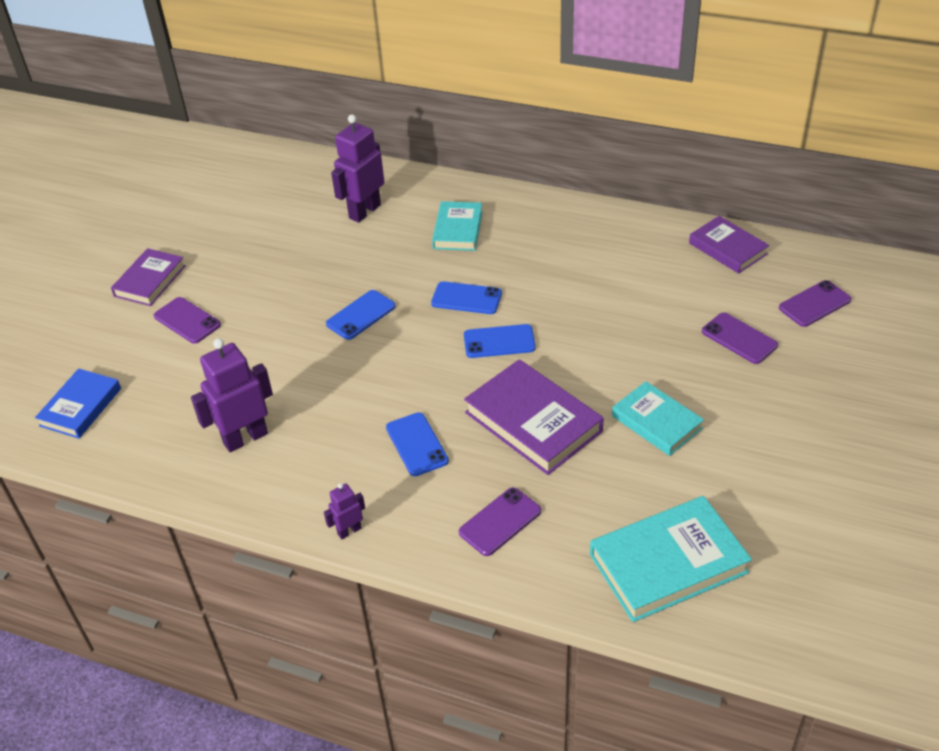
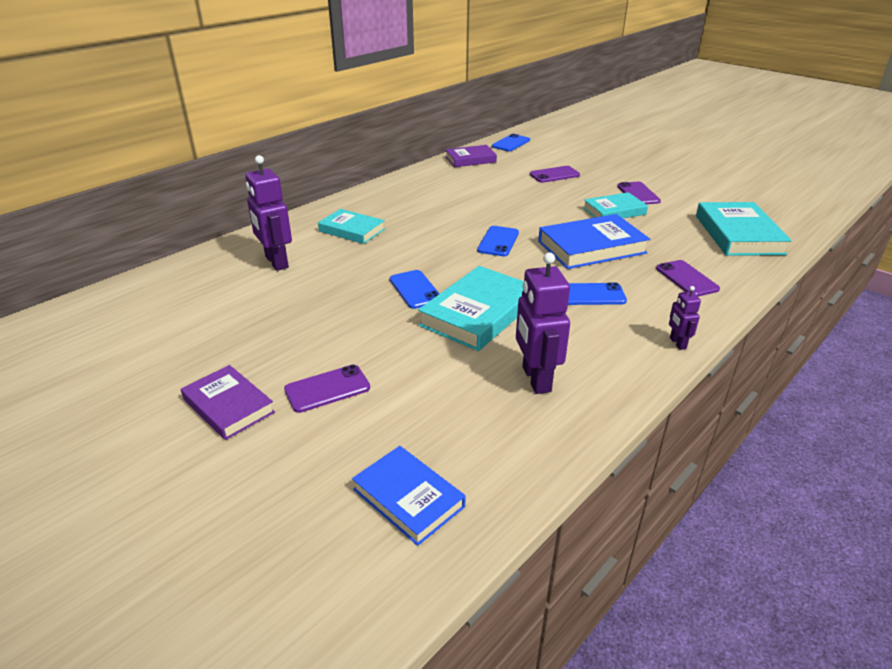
camera: 70 degrees left, 10 degrees down
blue phone [431,281,502,314] -> blue phone moved to [492,134,530,151]
purple book [464,359,604,475] -> blue book [538,214,650,269]
purple phone [779,280,852,327] -> purple phone moved to [617,182,661,204]
none -> turquoise book [418,266,524,351]

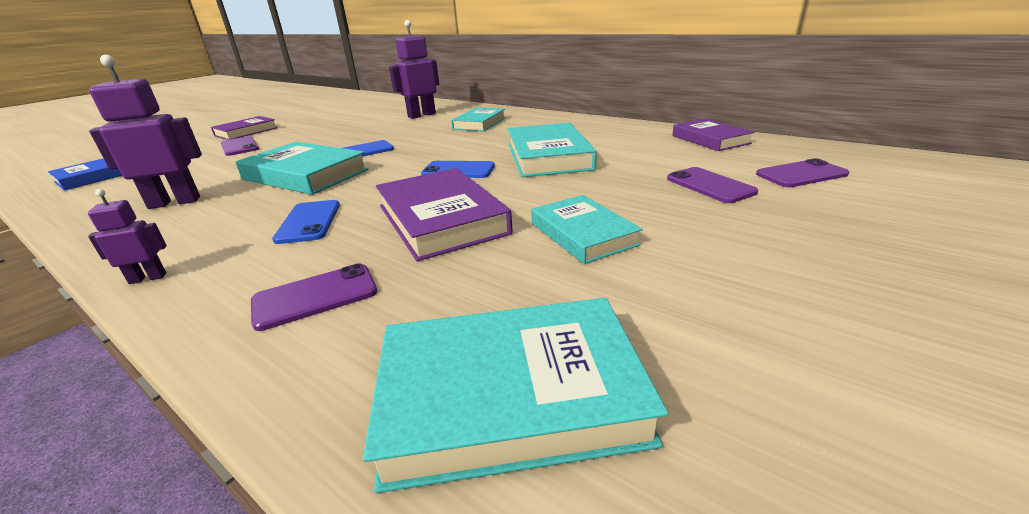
camera: 85 degrees right, 5 degrees down
blue phone [492,134,530,151] -> none
blue book [538,214,650,269] -> purple book [376,168,513,261]
purple phone [617,182,661,204] -> purple phone moved to [756,158,849,187]
none -> turquoise book [508,123,597,177]

